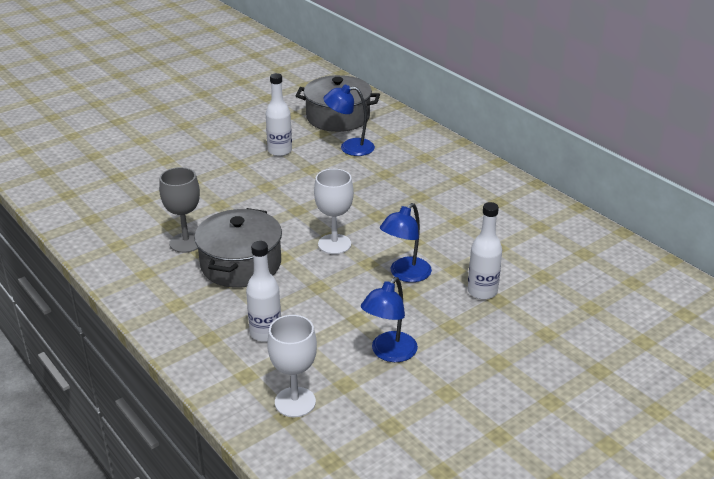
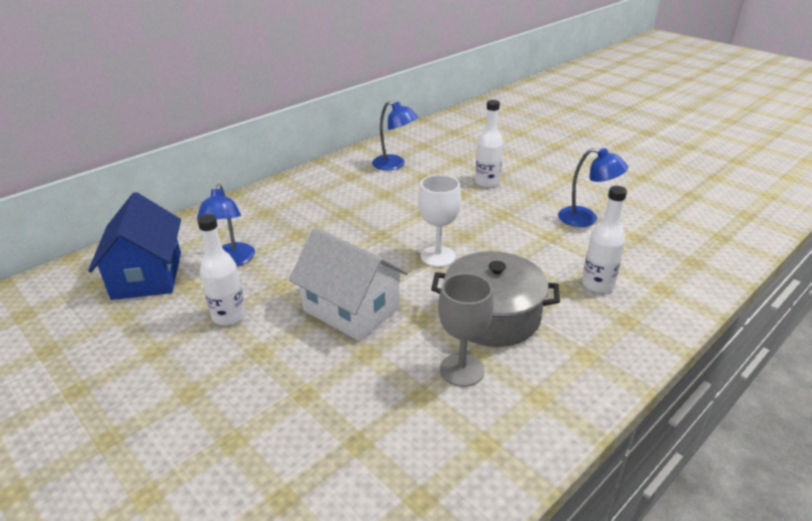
camera: 95 degrees left, 0 degrees up
white goblet [267,315,317,417] -> none
grey pot [295,75,380,132] -> blue house [88,192,181,300]
blue lamp [380,203,432,282] -> blue lamp moved to [372,101,418,170]
none -> white house [289,228,408,341]

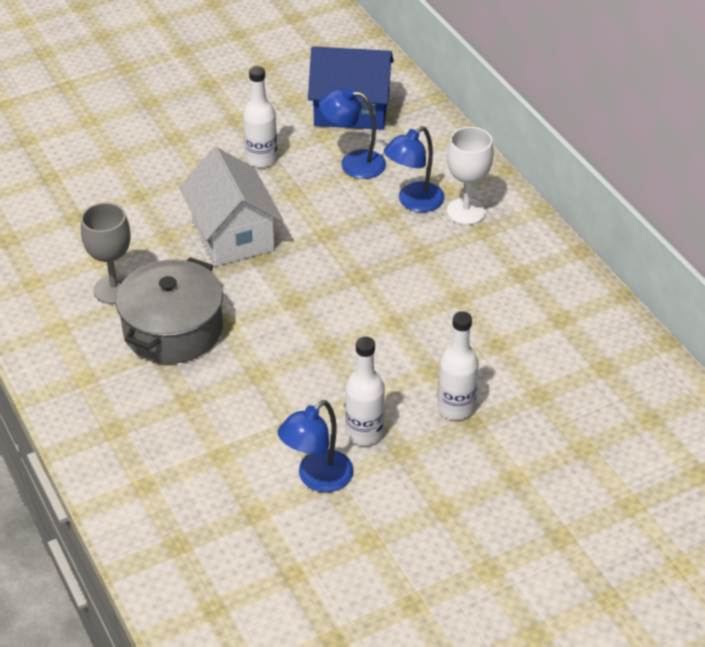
camera: 105 degrees right, 10 degrees up
white house [289,228,408,341] -> white house turned 75 degrees counterclockwise [180,147,283,266]
blue lamp [372,101,418,170] -> blue lamp moved to [384,126,445,212]
white goblet [418,175,461,267] -> white goblet moved to [447,127,493,225]
white bottle [582,186,627,293] -> white bottle moved to [345,337,385,445]

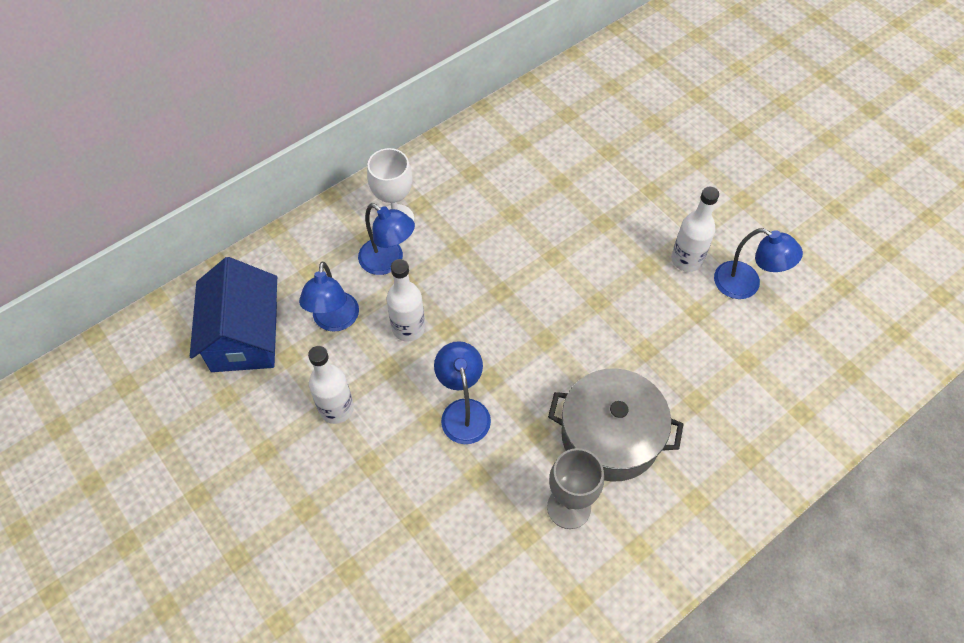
camera: 100 degrees left, 15 degrees up
white house [180,147,283,266] -> blue lamp [434,341,491,444]
white bottle [437,311,479,420] -> white bottle moved to [387,259,425,341]

